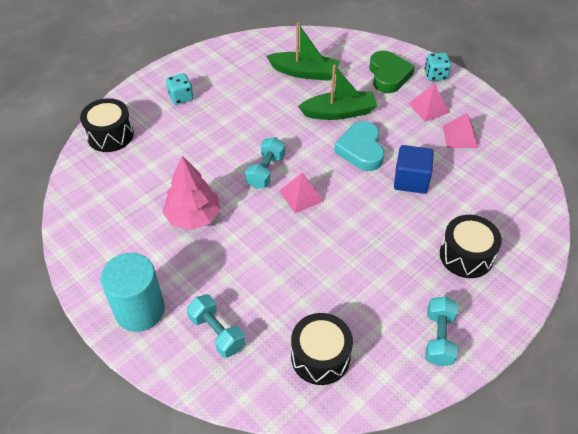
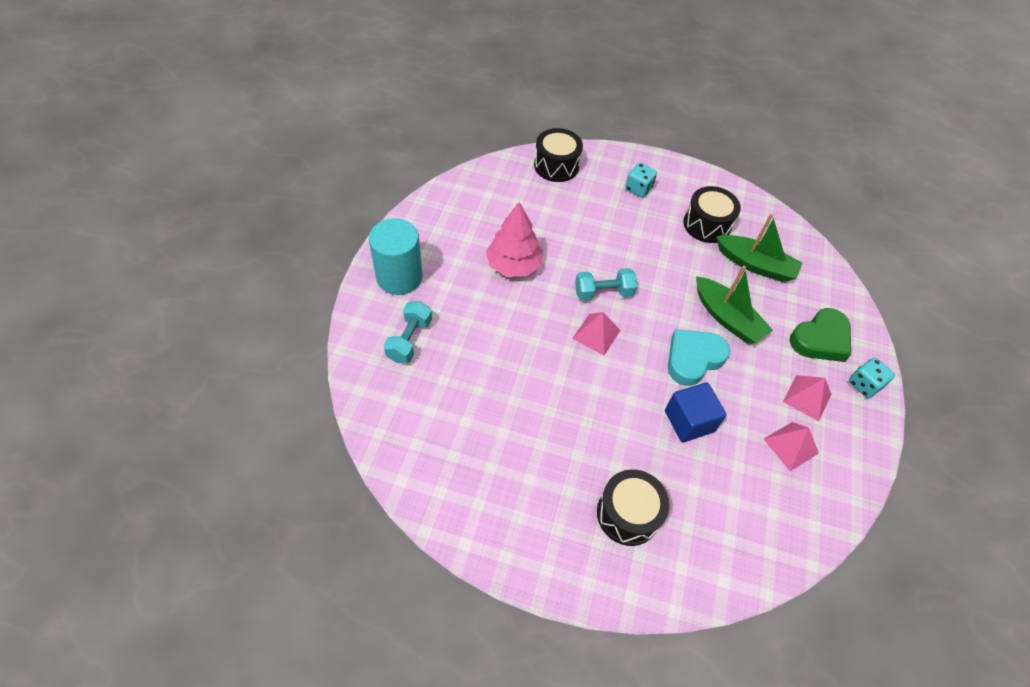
camera: 55 degrees right, 5 degrees up
green boat [266,23,340,81] -> green boat turned 45 degrees counterclockwise [716,213,802,282]
black drum [291,313,353,385] -> black drum moved to [683,186,741,243]
turquoise dumbbell [425,297,458,366] -> none

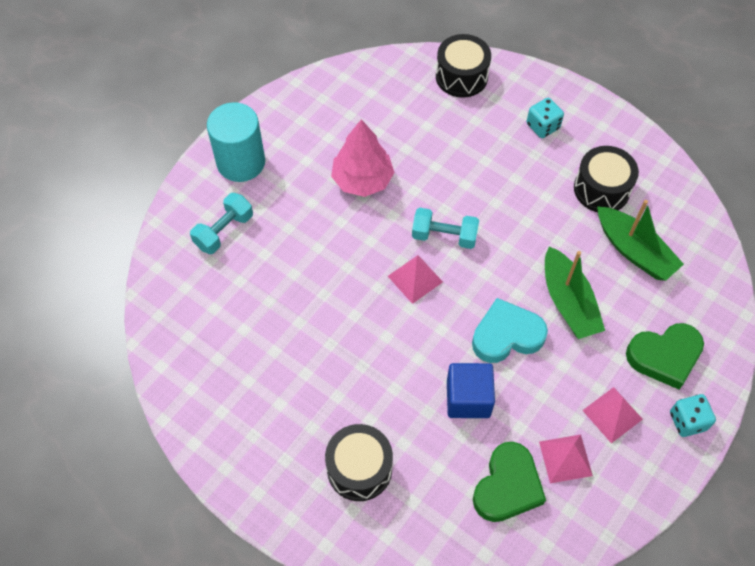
camera: 25 degrees right, 5 degrees up
none -> green heart [473,442,546,522]

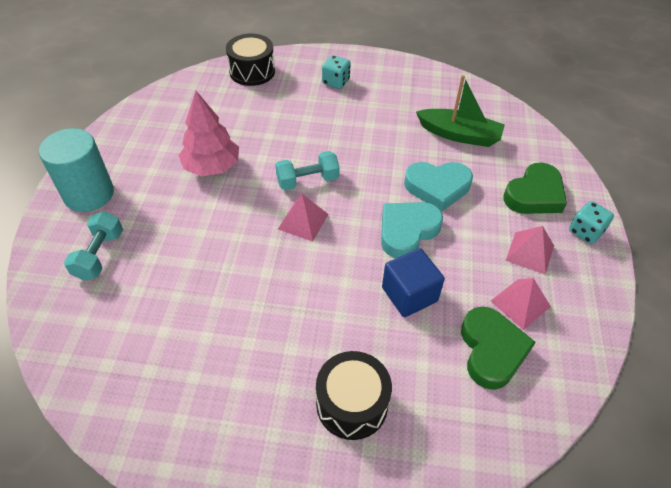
camera: 30 degrees left, 10 degrees down
green boat [545,246,605,339] -> turquoise heart [404,162,473,212]
black drum [574,146,639,212] -> none

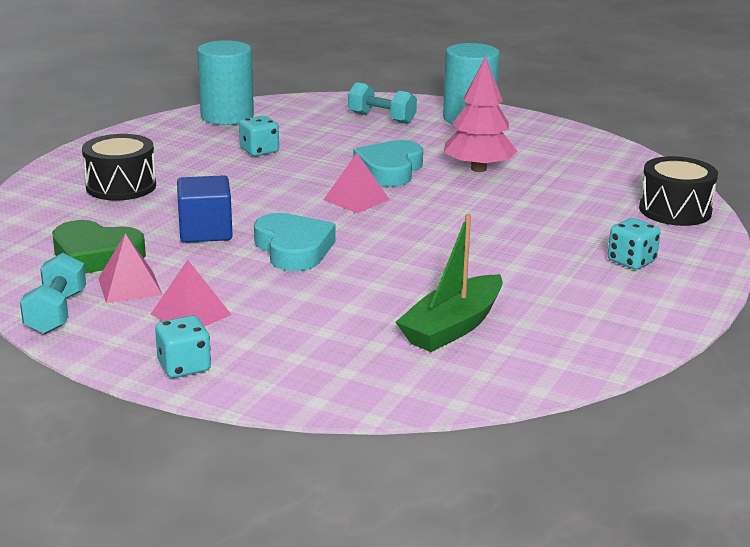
camera: 110 degrees right, 25 degrees down
turquoise dumbbell [275,151,340,190] -> turquoise dumbbell moved to [20,253,86,334]
turquoise heart [404,162,473,212] -> turquoise heart moved to [353,140,423,187]
green heart [503,162,567,214] -> none
none -> turquoise cylinder [197,40,254,125]
none -> turquoise dice [239,116,279,156]

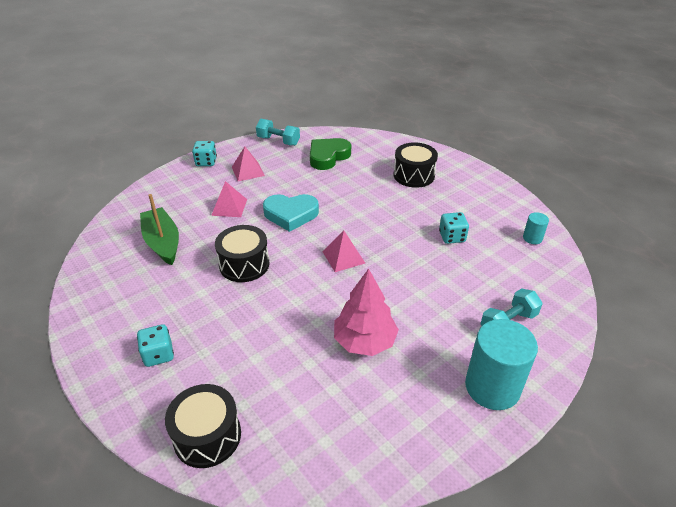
camera: 115 degrees right, 15 degrees up
pink pyramid [98,233,162,303] -> pink pyramid moved to [211,181,247,217]
blue cube [177,175,233,243] -> none
turquoise cylinder [197,40,254,125] -> turquoise cylinder [523,212,549,244], size x0.46
turquoise heart [353,140,423,187] -> none
none -> black drum [215,225,270,282]

